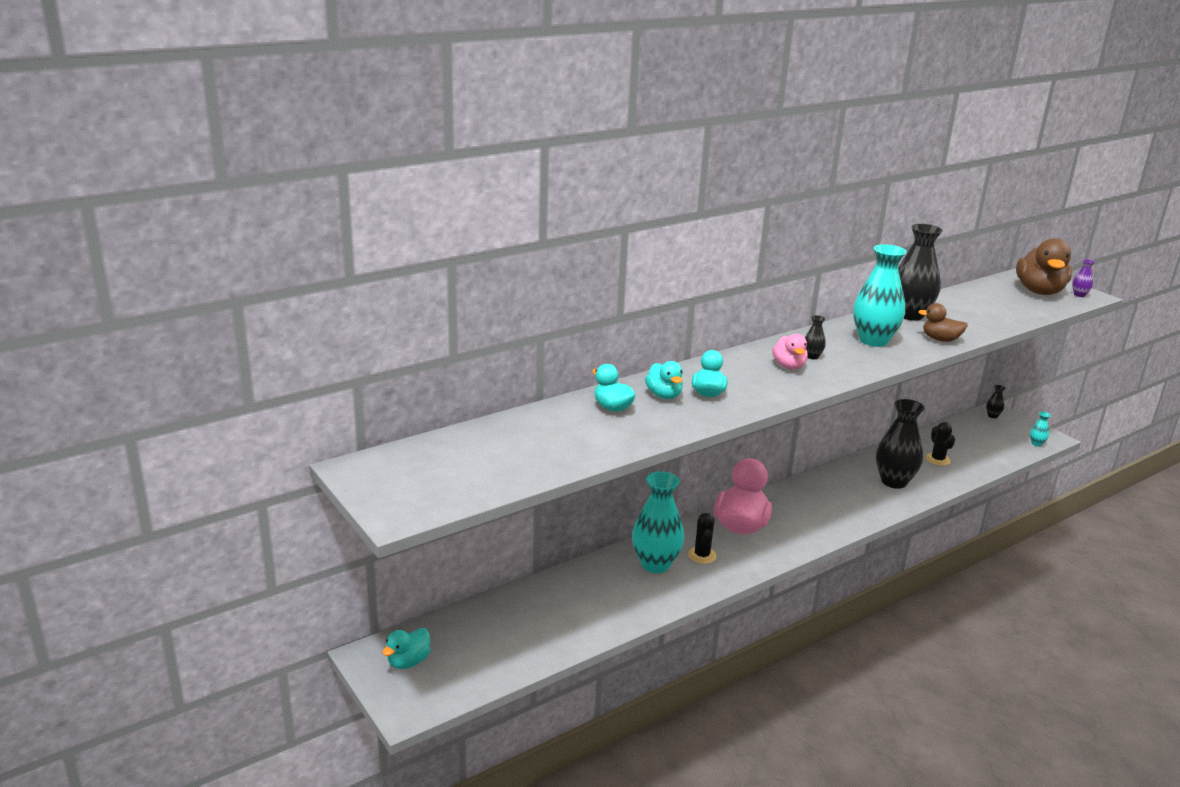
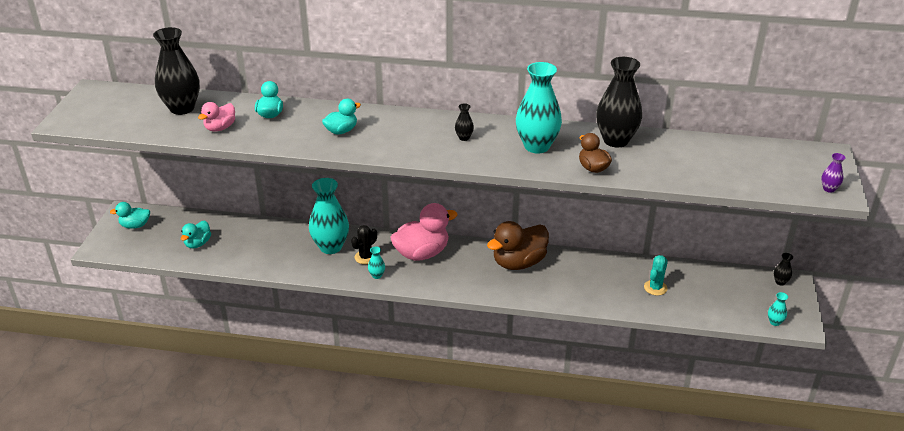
camera: 45 degrees right, 10 degrees up
turquoise duck [645,361,683,399] -> turquoise duck moved to [181,221,211,248]
pink duck [772,334,808,370] -> pink duck moved to [198,102,235,131]
black vase [876,399,924,489] -> black vase moved to [153,27,200,115]
black cactus [926,422,955,466] -> turquoise cactus [644,255,668,296]
brown duck [1016,238,1072,295] -> brown duck moved to [487,221,549,270]
none -> turquoise vase [368,247,385,279]

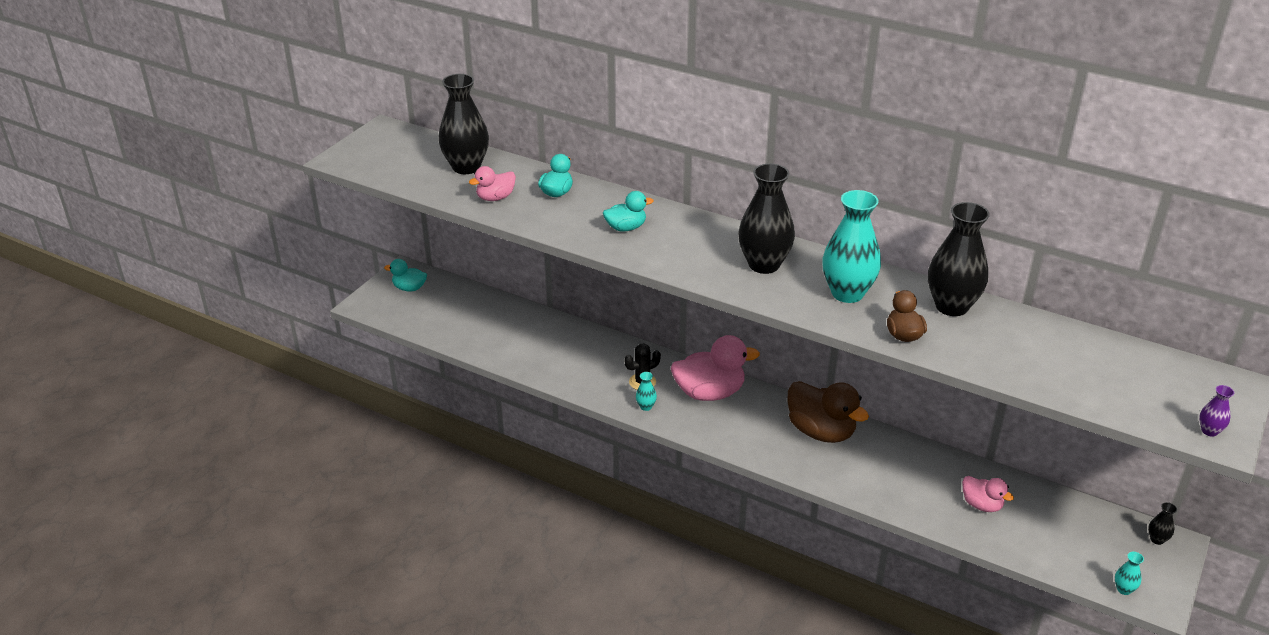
camera: 20 degrees right, 0 degrees up
turquoise duck [181,221,211,248] -> none
turquoise vase [309,178,349,254] -> none
black vase [455,103,474,141] -> black vase [738,163,795,274], size x2.37
brown duck [487,221,549,270] -> brown duck turned 120 degrees counterclockwise [788,381,869,443]
turquoise cactus [644,255,668,296] -> pink duck [962,476,1014,512]

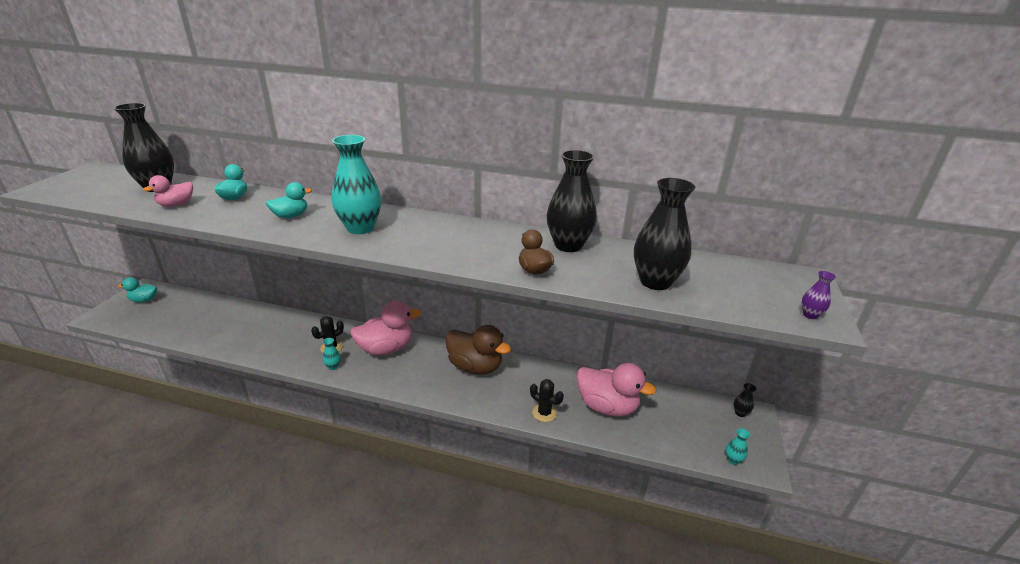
camera: 15 degrees left, 5 degrees down
black vase [738,163,795,274] -> black vase moved to [634,178,695,290]
turquoise vase [822,190,881,303] -> turquoise vase moved to [332,135,382,234]
pink duck [962,476,1014,512] -> pink duck [576,363,656,417], size x1.82
none -> black cactus [530,379,564,422]

